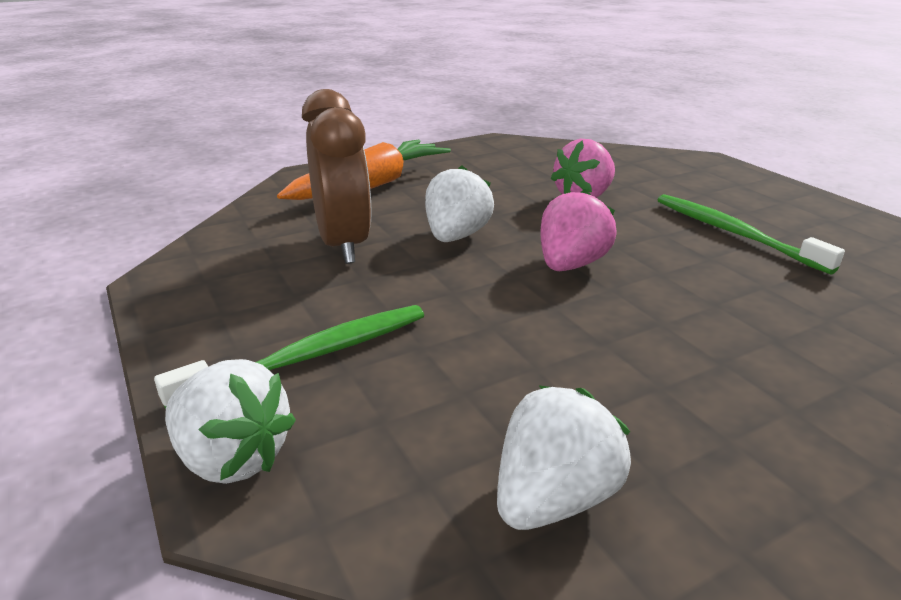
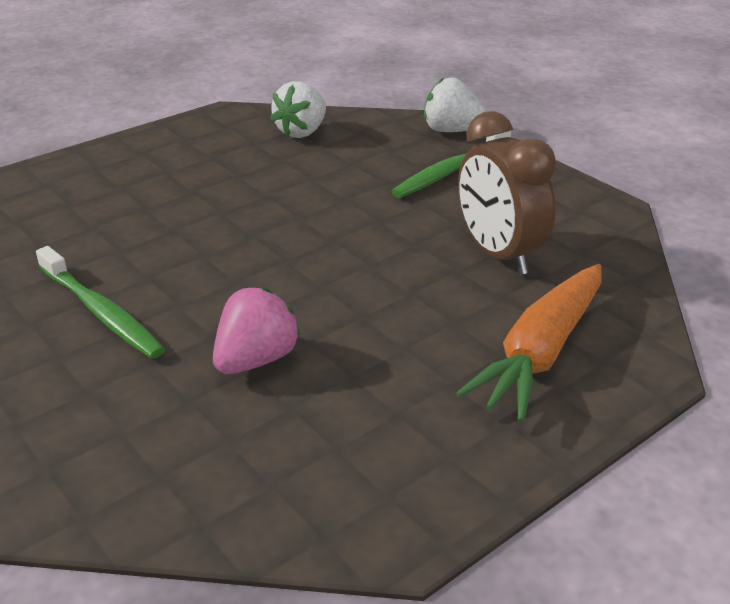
camera: 170 degrees right, 5 degrees up
white strawberry [425,165,494,242] -> none
pink strawberry [541,189,616,271] -> none

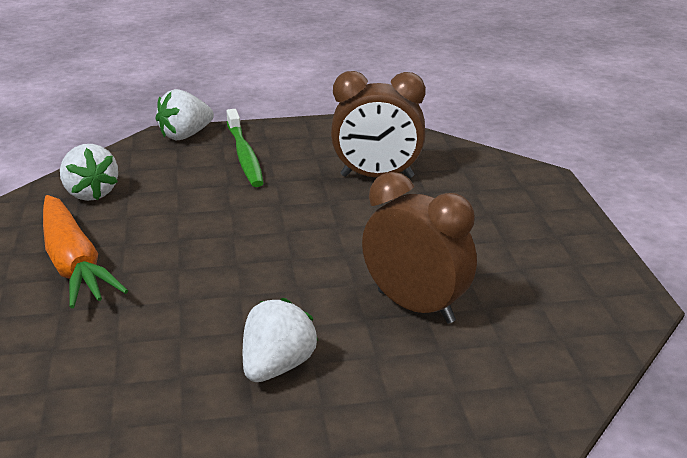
camera: 60 degrees left, 5 degrees down
green toothbrush [36,246,165,359] -> white strawberry [243,298,318,382]
pink strawberry [213,286,301,374] -> brown clock [362,172,477,324]
orange carrot [456,264,601,422] -> orange carrot moved to [43,195,128,308]

